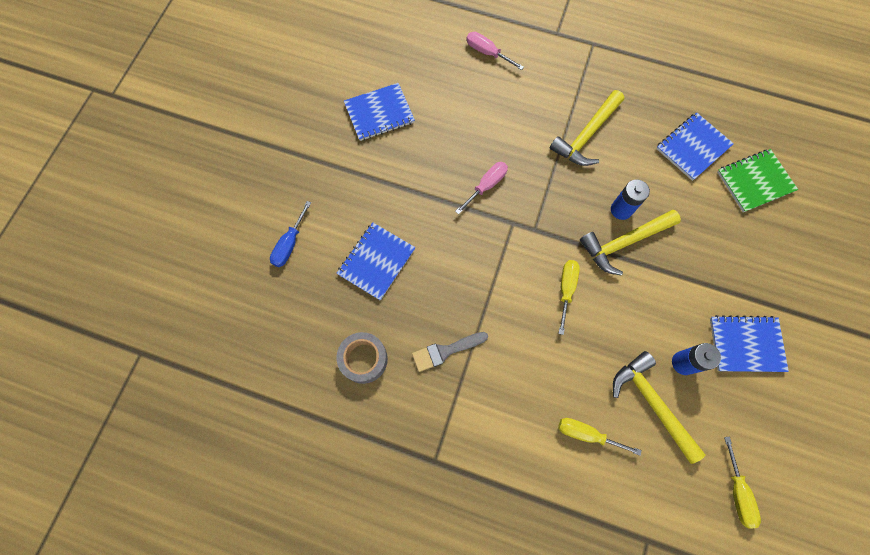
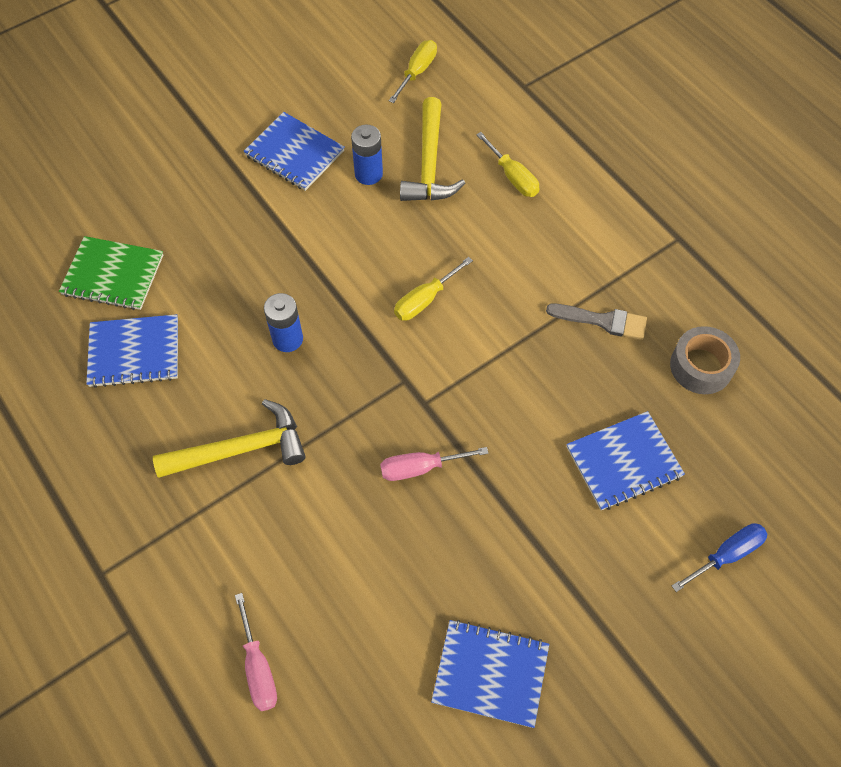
camera: 145 degrees left, 10 degrees down
yellow hammer [580,210,681,276] -> none

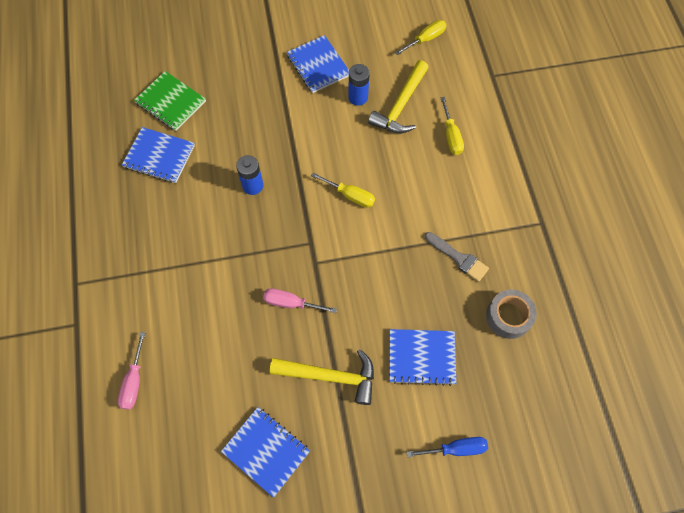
camera: 25 degrees right, 5 degrees up
yellow hammer [153,399,306,478] -> yellow hammer moved to [270,349,374,405]
yellow screwdriver [394,257,473,321] -> yellow screwdriver turned 135 degrees counterclockwise [311,173,375,208]

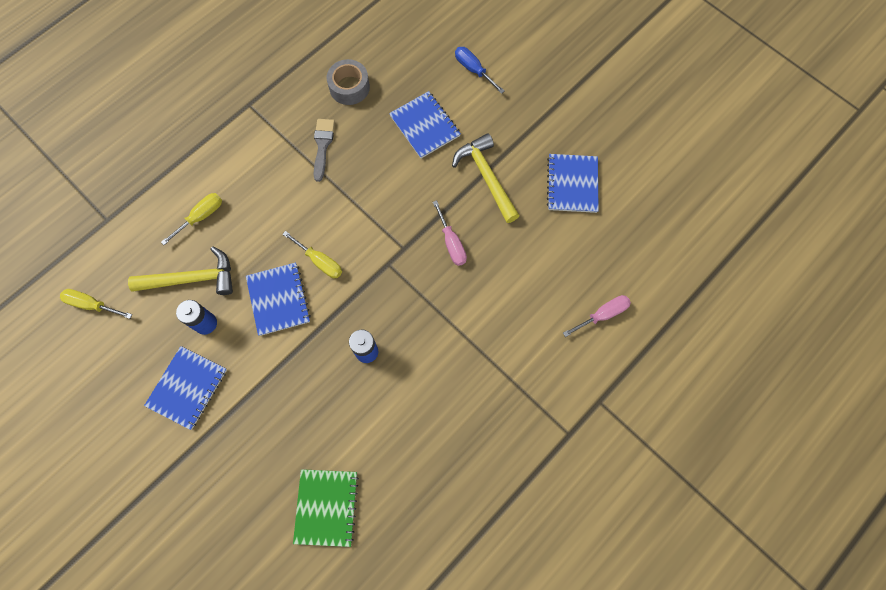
camera: 125 degrees left, 5 degrees up
blue notebook [122,127,195,183] -> blue notebook moved to [246,262,311,336]
yellow screwdriver [311,173,375,208] -> yellow screwdriver turned 135 degrees clockwise [283,231,342,278]

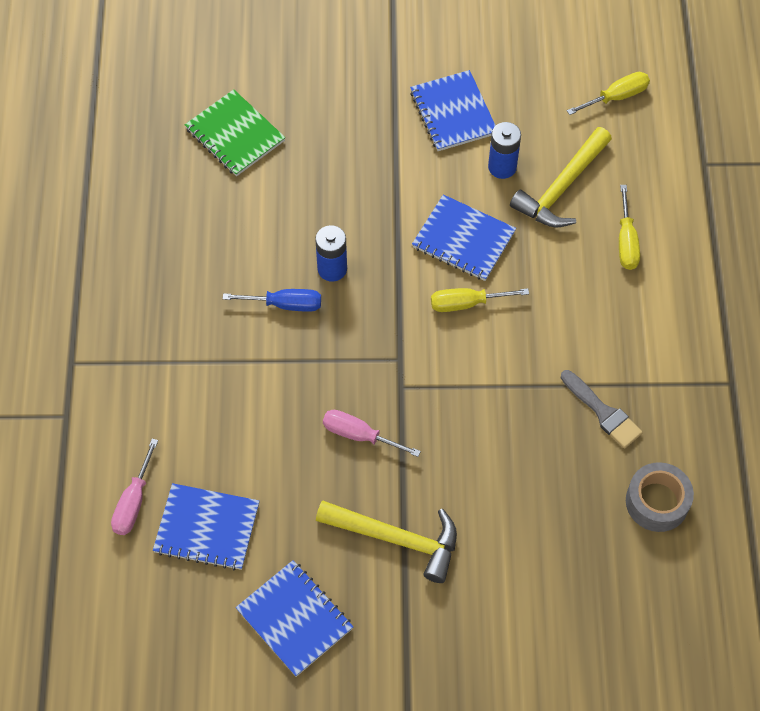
camera: 135 degrees right, 10 degrees down
blue notebook [389,91,461,158] -> blue notebook moved to [153,483,260,570]
blue screwdriver [455,47,504,94] -> blue screwdriver moved to [223,289,321,312]

